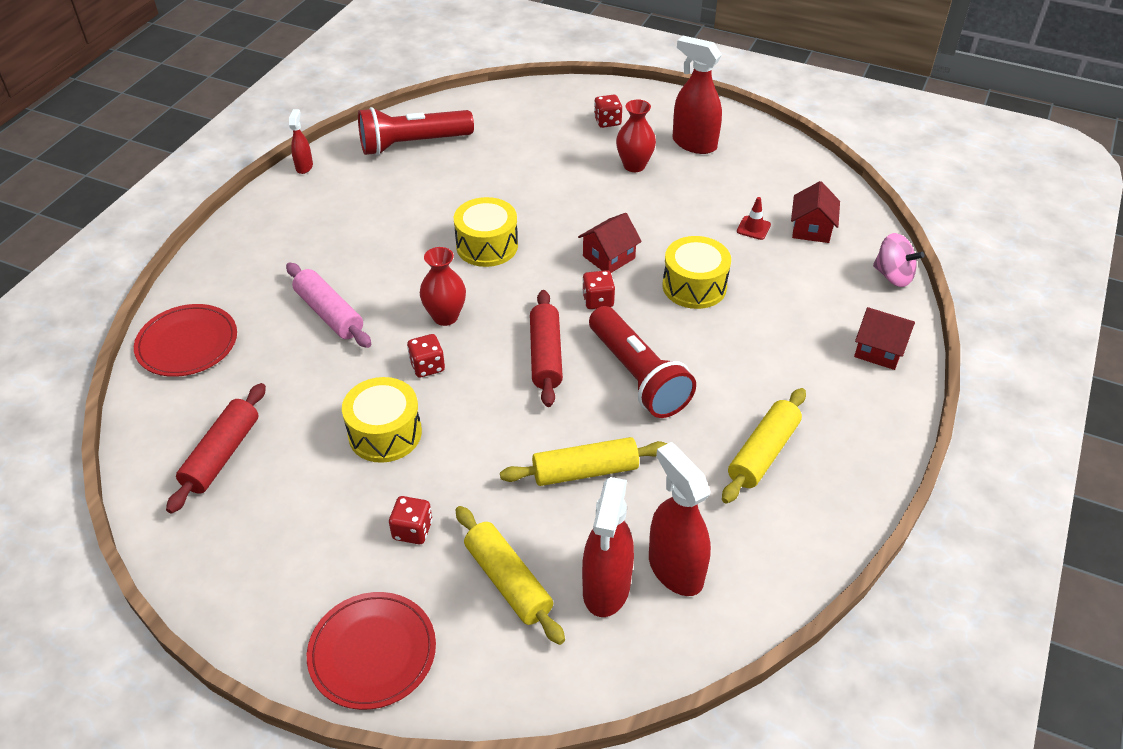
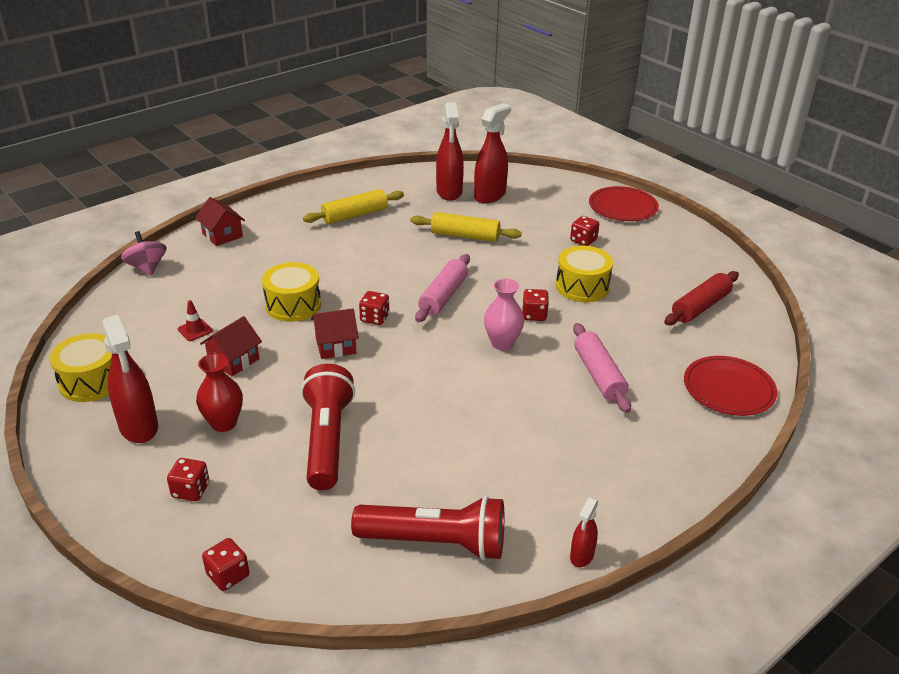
camera: 155 degrees left, 10 degrees down
red vase [420,247,466,326] -> pink vase [484,279,524,350]
yellow drum [454,197,518,267] -> yellow drum moved to [50,333,112,402]
yellow rolling pin [455,506,565,645] -> none
red rolling pin [530,290,563,407] -> pink rolling pin [415,254,470,322]
red flashlight [589,306,696,418] -> red flashlight moved to [301,364,355,490]
red house [791,181,840,243] -> red house moved to [200,316,262,376]
none -> red dice [202,538,249,591]

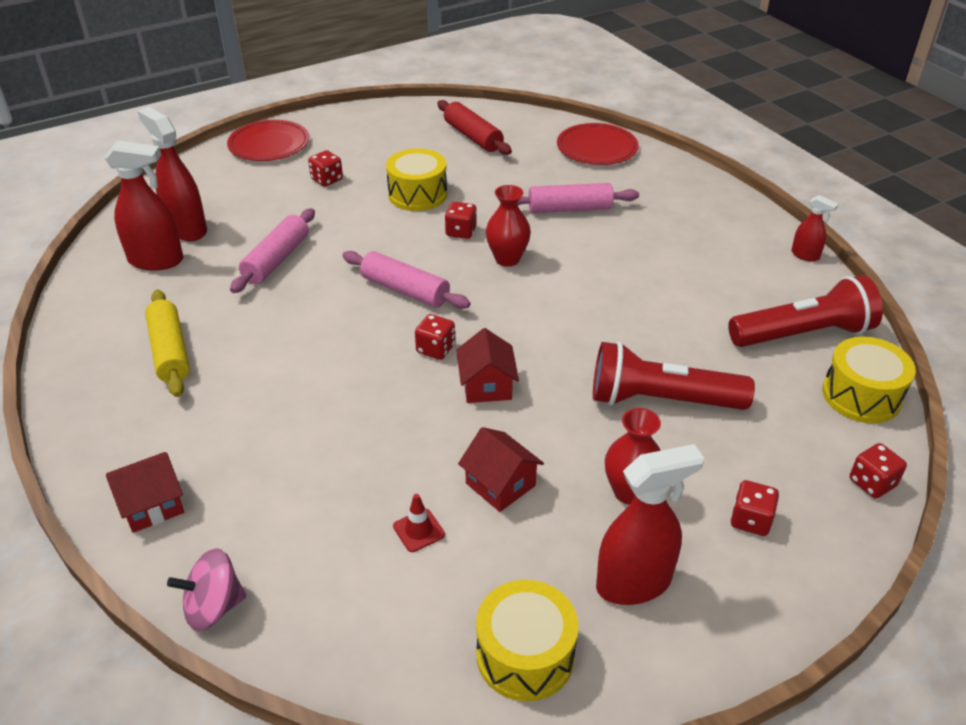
camera: 80 degrees left, 5 degrees up
yellow drum [262,262,321,322] -> yellow drum moved to [822,337,916,423]
red flashlight [351,496,504,561] -> red flashlight turned 60 degrees clockwise [728,275,883,347]
yellow rolling pin [411,212,522,242] -> pink rolling pin [230,208,315,293]
pink vase [484,279,524,350] -> red vase [486,185,531,267]

